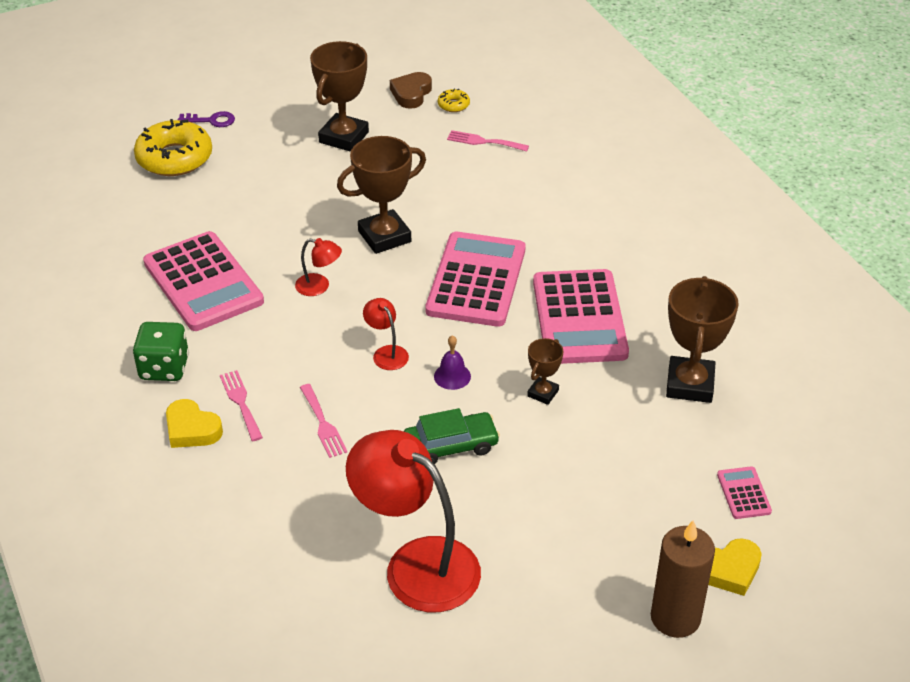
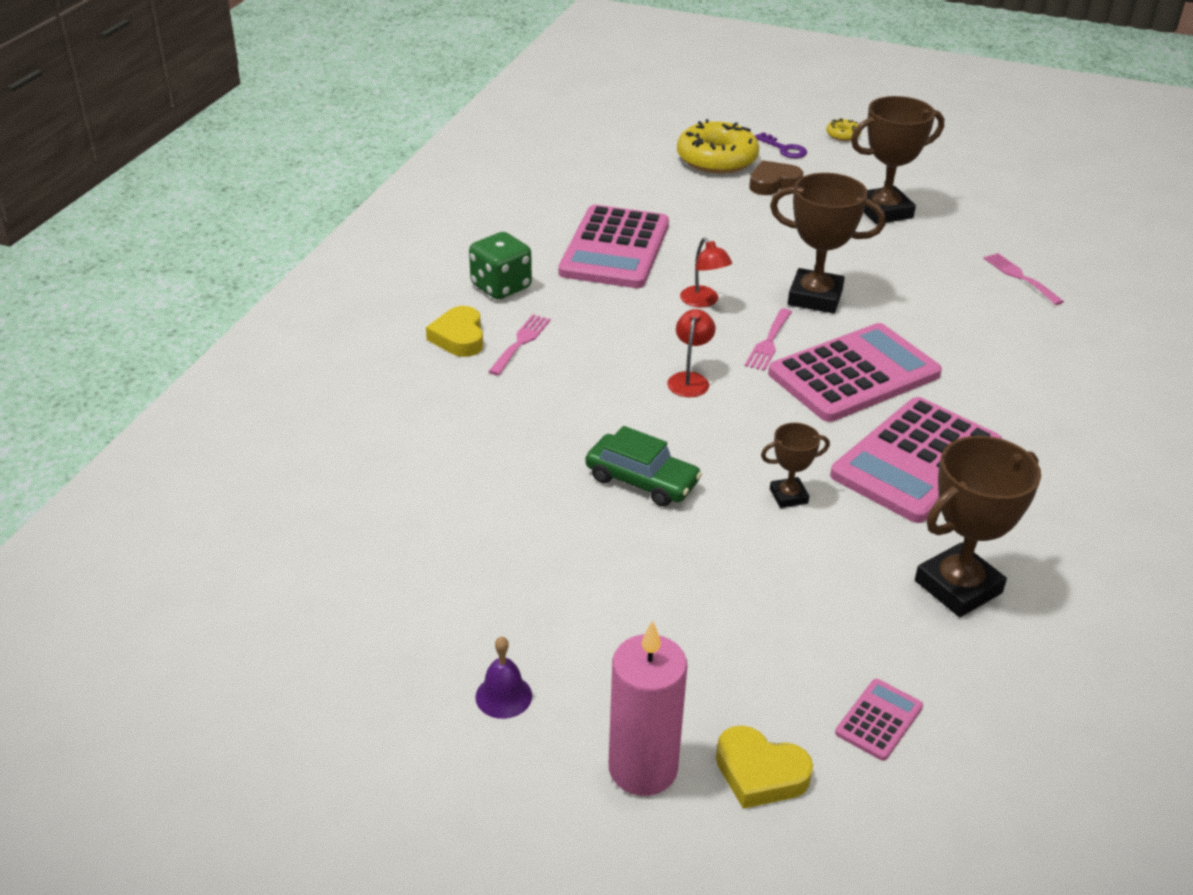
camera: 45 degrees right, 5 degrees down
pink fork [300,384,347,458] -> pink fork moved to [745,309,792,371]
red lamp [346,430,481,612] -> none
brown heart [390,72,432,109] -> brown heart moved to [749,160,804,195]
purple bell [434,335,471,390] -> purple bell moved to [475,636,532,719]
yellow donut [438,89,470,112] -> yellow donut moved to [826,118,861,141]
brown candle [651,520,715,638] -> pink candle [609,620,687,796]

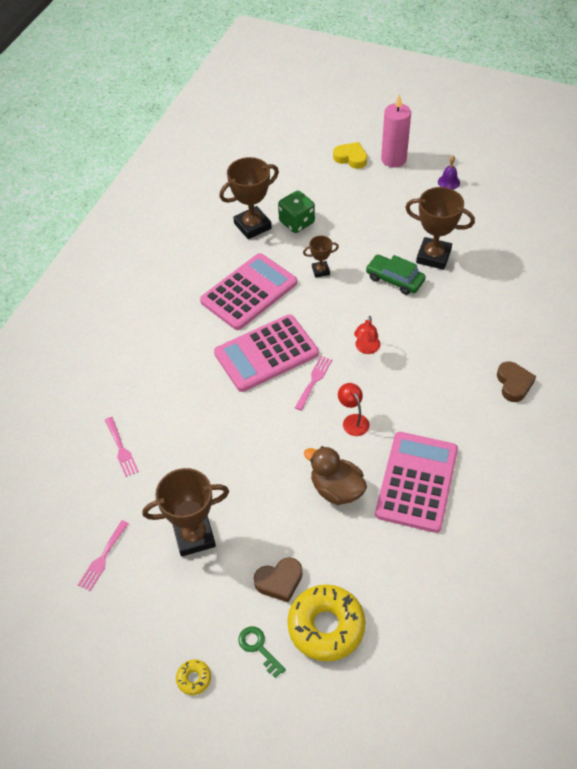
camera: 175 degrees left, 15 degrees up
yellow heart [426,306,483,357] -> brown heart [497,361,536,402]
green dice [469,232,532,299] -> green dice moved to [278,191,315,233]
pink fork [488,314,551,376] -> pink fork moved to [78,520,129,591]
purple key [755,132,807,158] -> green key [238,626,286,678]
brown trophy [770,173,886,313] -> brown trophy moved to [405,187,475,270]
pink calculator [835,679,923,761] -> none
none -> brown duck [304,446,367,505]

